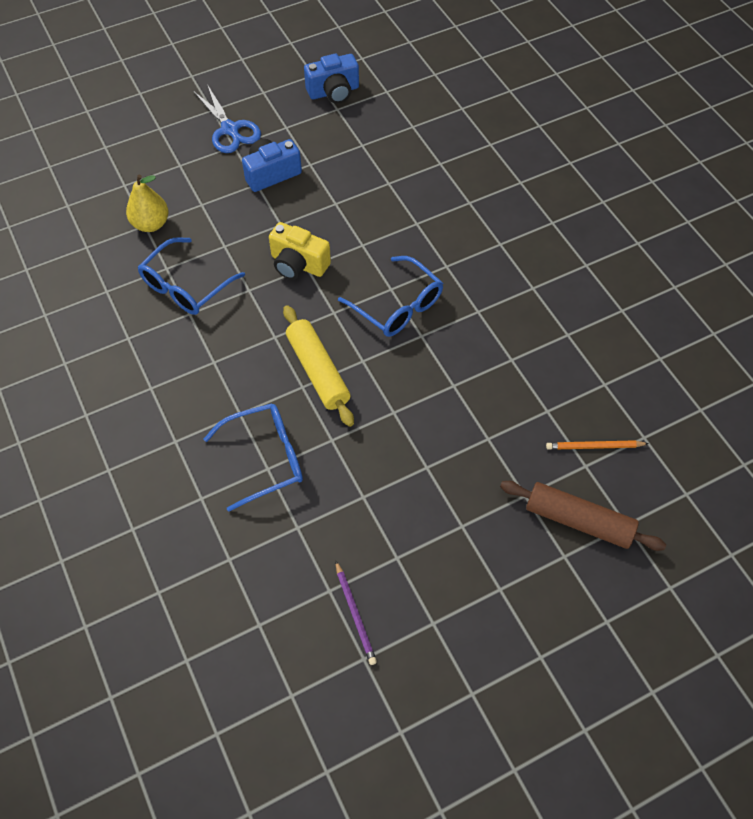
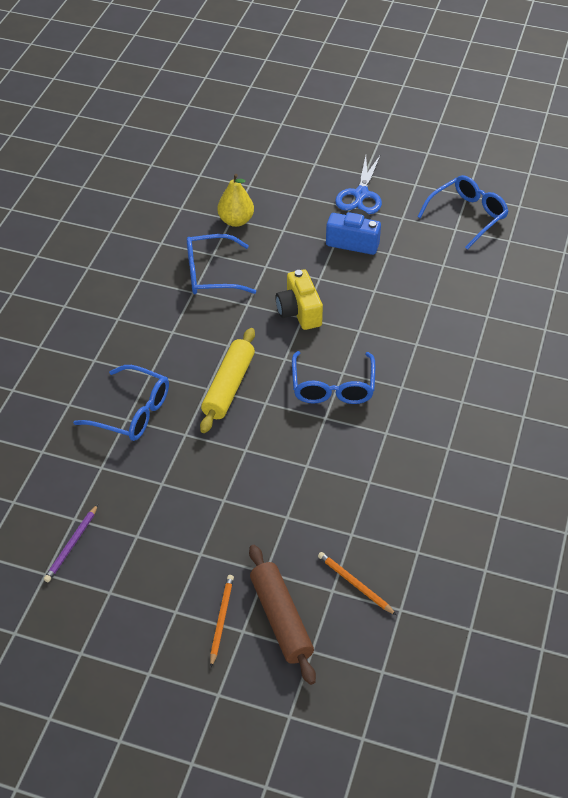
camera: 45 degrees right, 10 degrees down
blue camera [304,54,359,104] -> blue glasses [417,175,509,250]
none -> orange pencil [210,575,234,667]

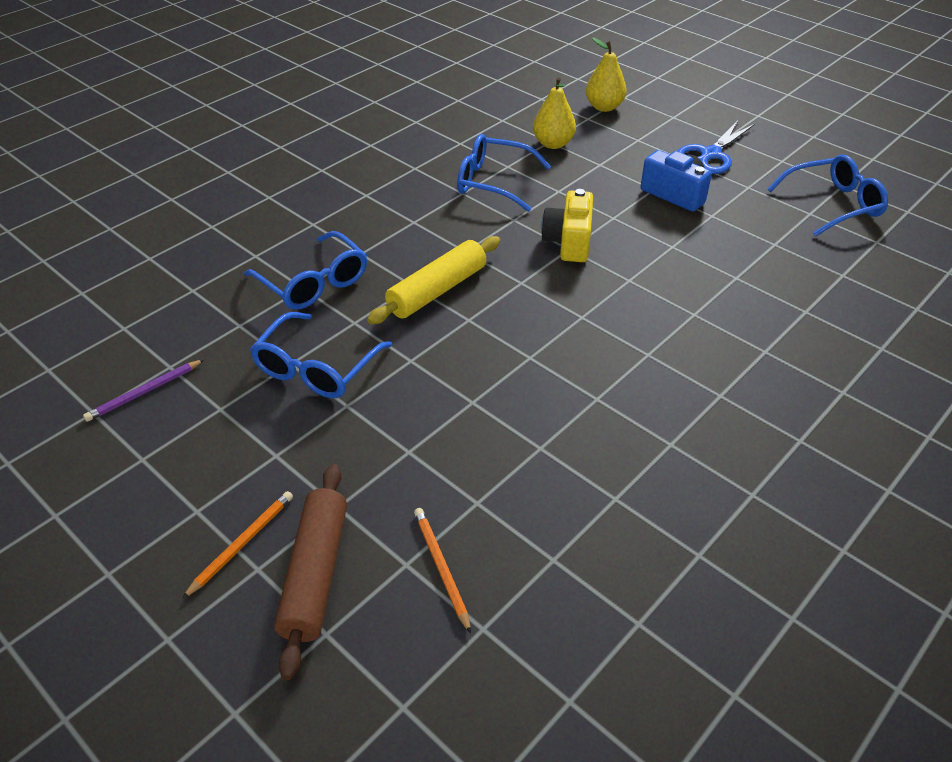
camera: 25 degrees right, 5 degrees down
blue glasses [292,351,375,404] -> blue glasses moved to [250,312,392,398]
none -> yellow pear [586,38,627,112]

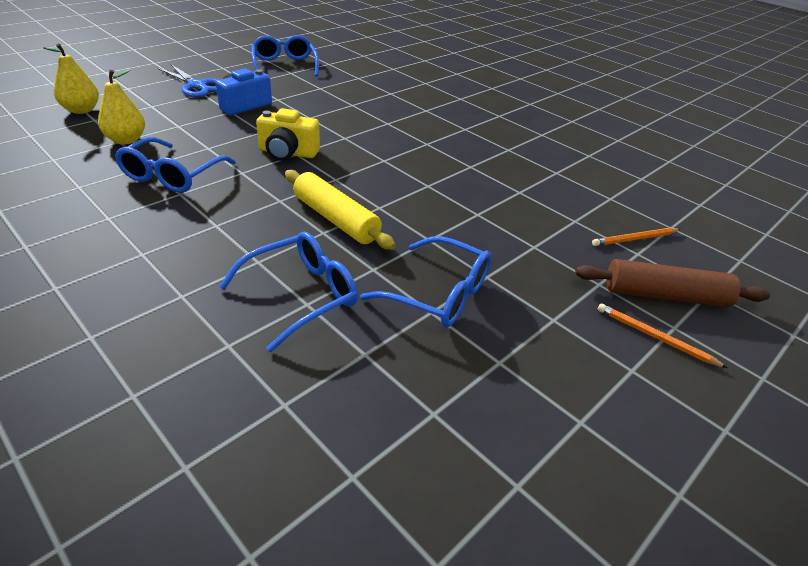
camera: 90 degrees left, 5 degrees down
purple pencil [83,359,204,422] -> none

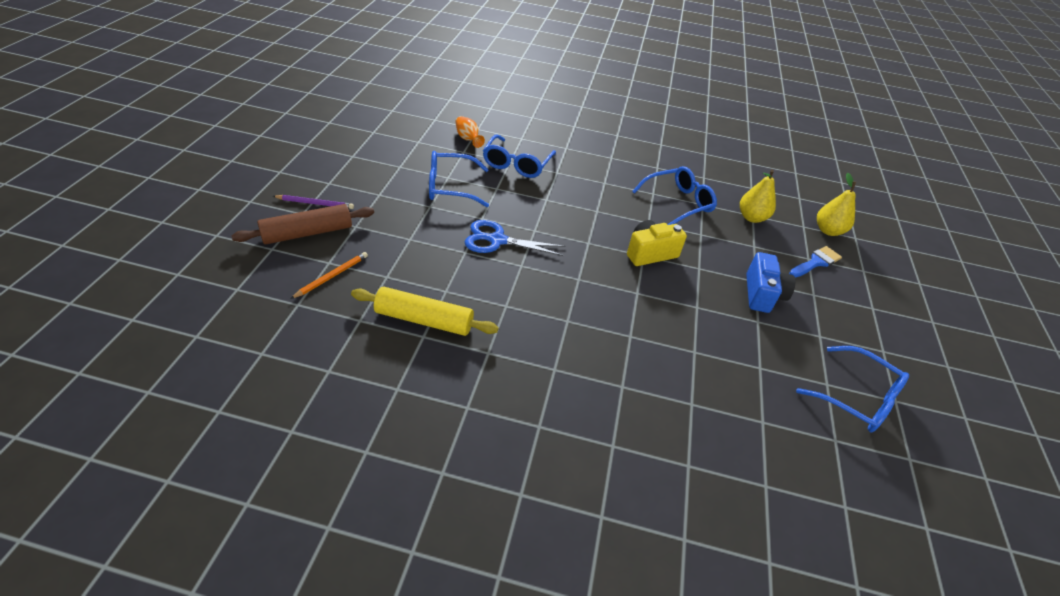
camera: 145 degrees right, 5 degrees up
blue glasses [115,137,236,193] -> blue glasses turned 75 degrees clockwise [632,166,717,225]
blue scissors [158,64,219,97] -> blue scissors moved to [465,220,565,256]
yellow rolling pin [285,170,396,250] -> yellow rolling pin moved to [351,287,499,336]
orange pencil [598,304,728,368] -> purple pencil [273,195,354,209]
none -> orange vase [455,116,485,148]
none -> blue brush [789,246,842,278]

